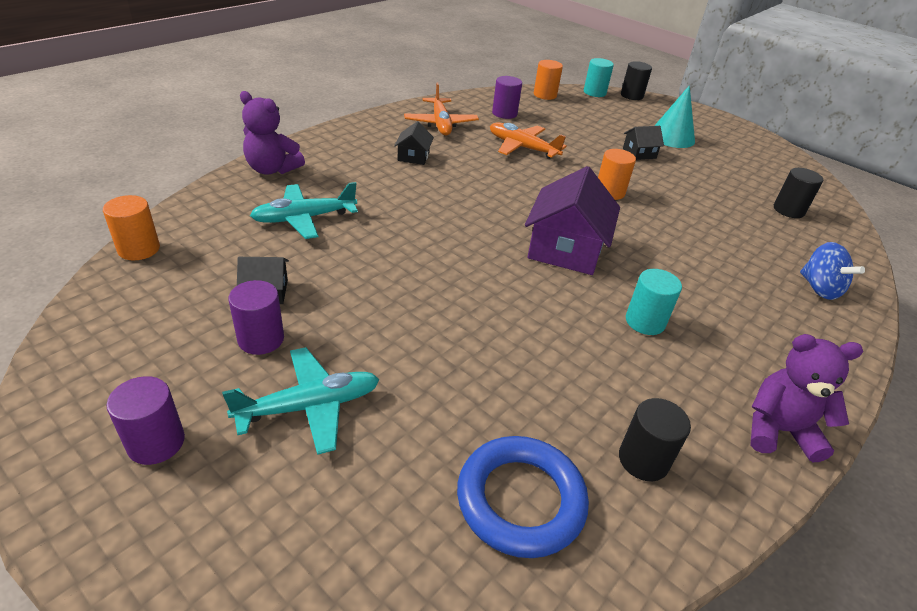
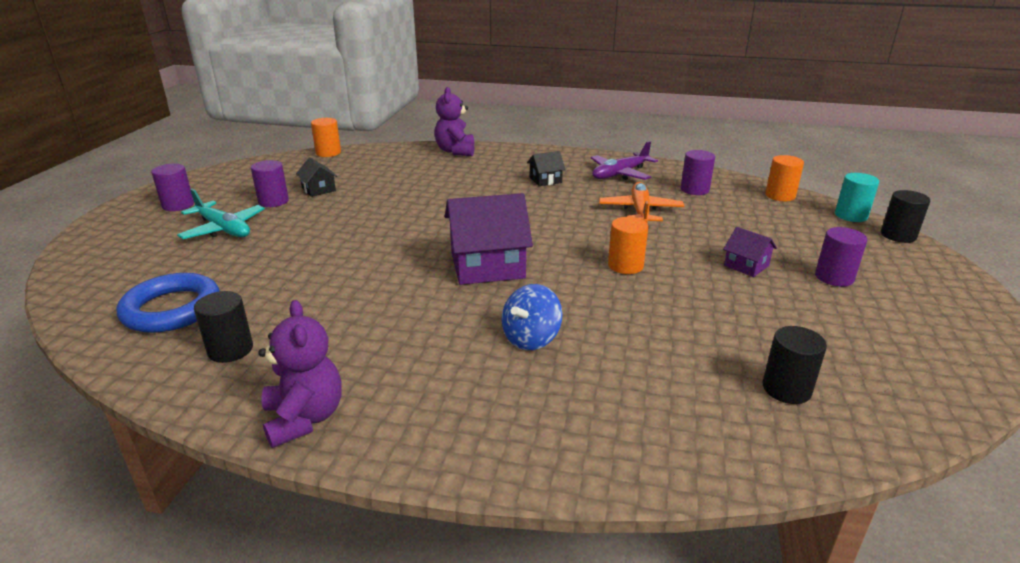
camera: 65 degrees right, 10 degrees down
turquoise plane [250,182,358,239] -> none
orange plane [404,83,479,135] -> purple plane [591,141,658,180]
black house [623,126,664,160] -> purple house [723,227,777,277]
turquoise cylinder [626,269,682,335] -> none
turquoise cone [654,85,695,148] -> purple cylinder [815,227,867,287]
blue spinning top [800,242,865,300] -> blue spinning top moved to [502,284,563,350]

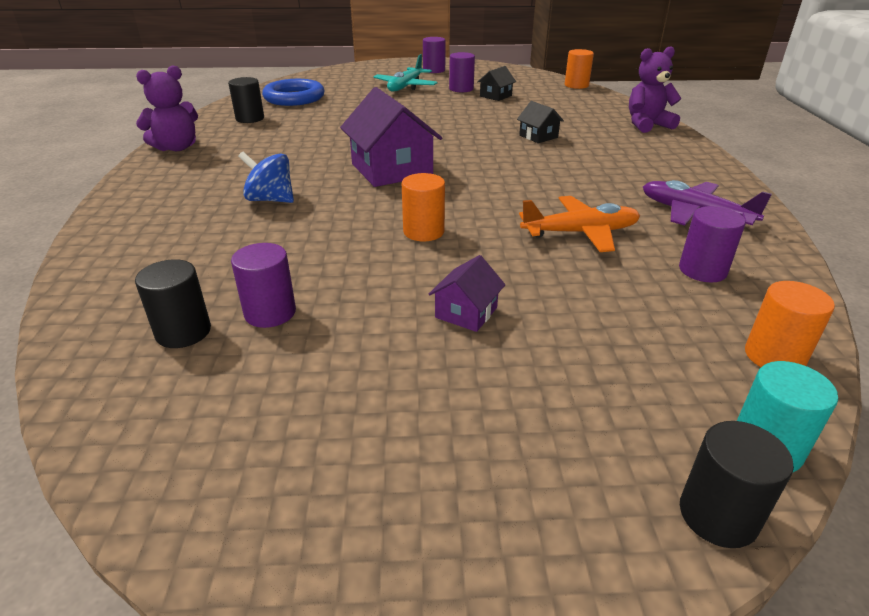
camera: 75 degrees right, 5 degrees up
black house [527,151,566,186] -> black house moved to [517,101,564,143]
purple cylinder [815,227,867,287] -> purple cylinder moved to [231,243,296,328]

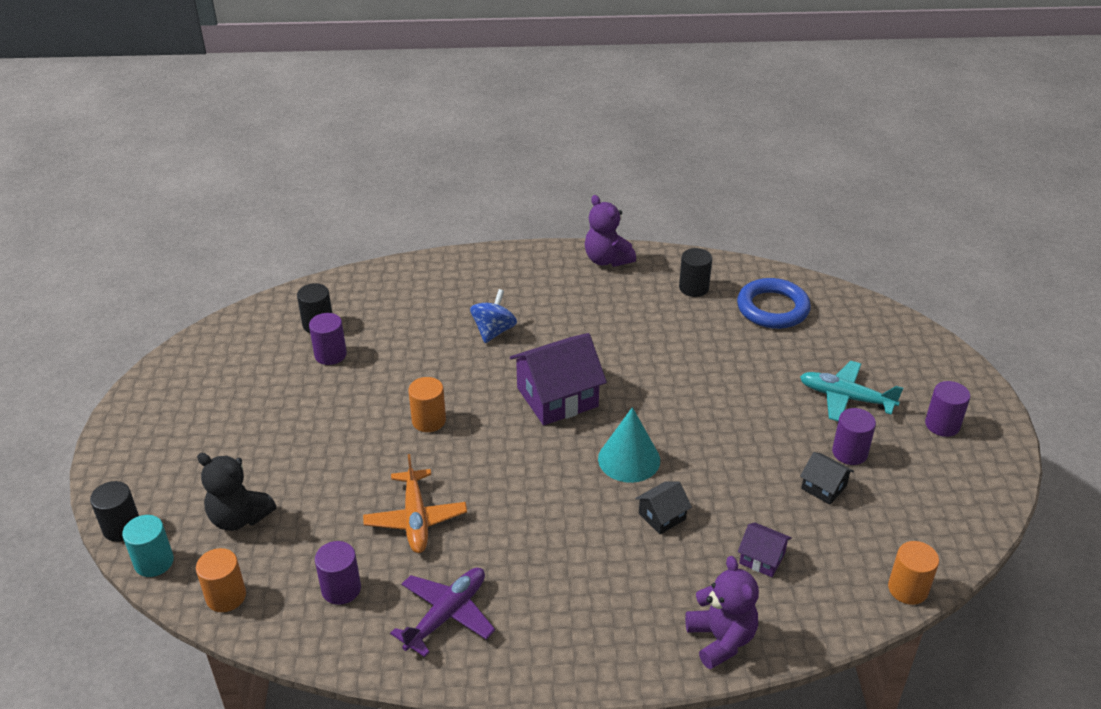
camera: 90 degrees right, 5 degrees up
purple house [428,255,505,332] -> purple house moved to [738,522,792,577]
none -> black teddy bear [197,453,276,531]
none -> turquoise cone [598,407,660,483]

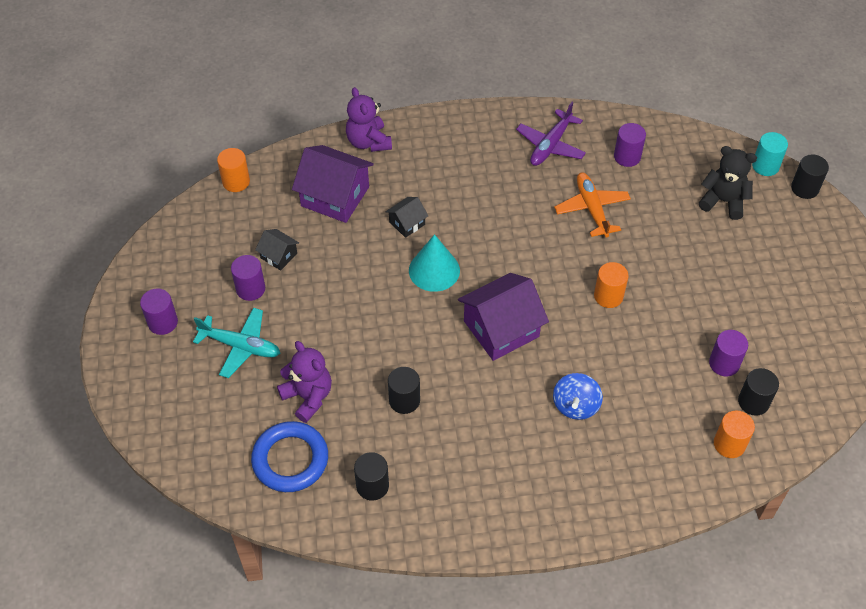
camera: 175 degrees right, 15 degrees up
orange cylinder [196,548,246,612] -> orange cylinder moved to [714,411,755,458]
purple teddy bear [585,195,636,267] -> purple teddy bear moved to [277,341,332,423]
purple house [738,522,792,577] -> purple house [292,145,374,223], size x2.01
none -> black cylinder [388,367,420,414]

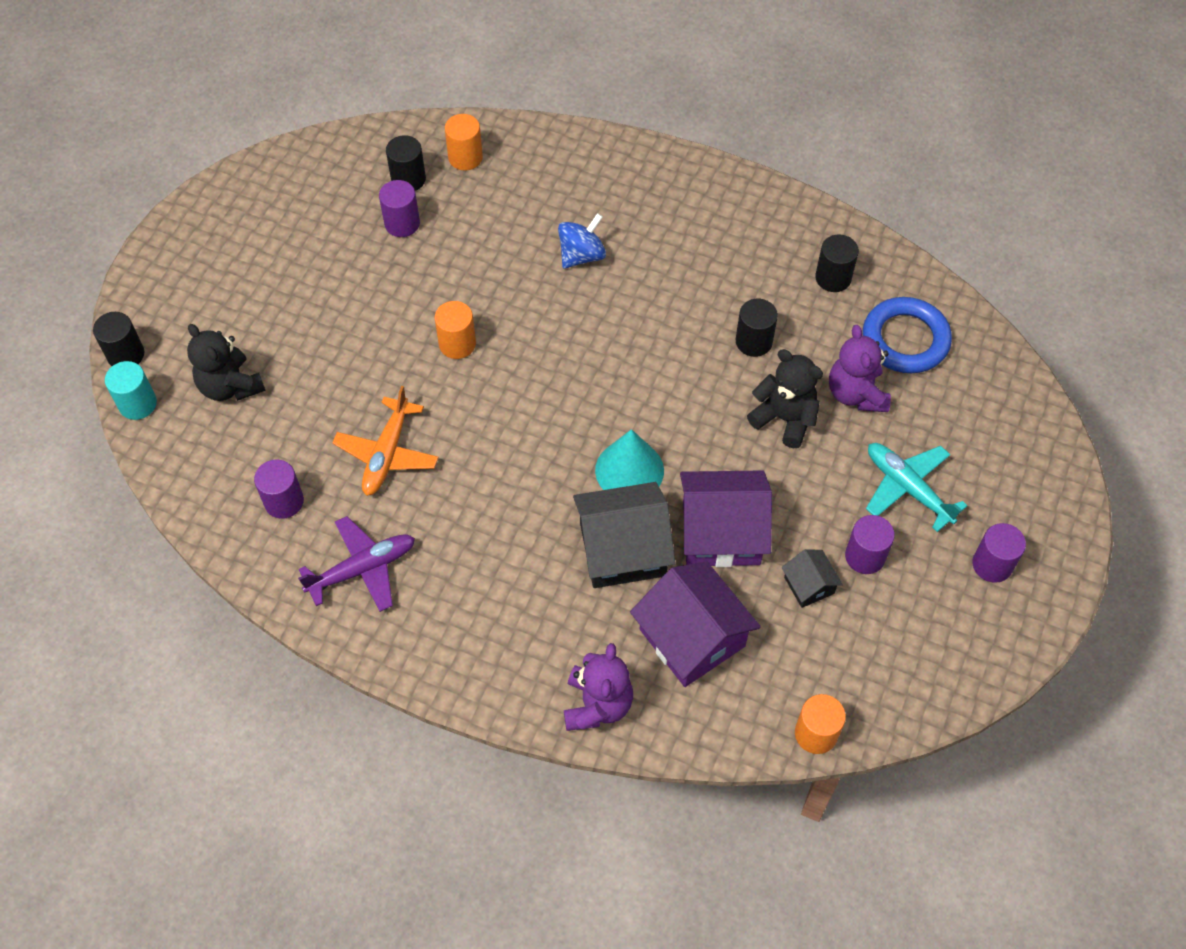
camera: 150 degrees left, 5 degrees up
black house [385,197,428,238] -> black house [573,482,676,588], size x2.01
purple house [458,273,549,361] -> purple house moved to [680,470,772,567]
none -> black teddy bear [747,349,823,448]

